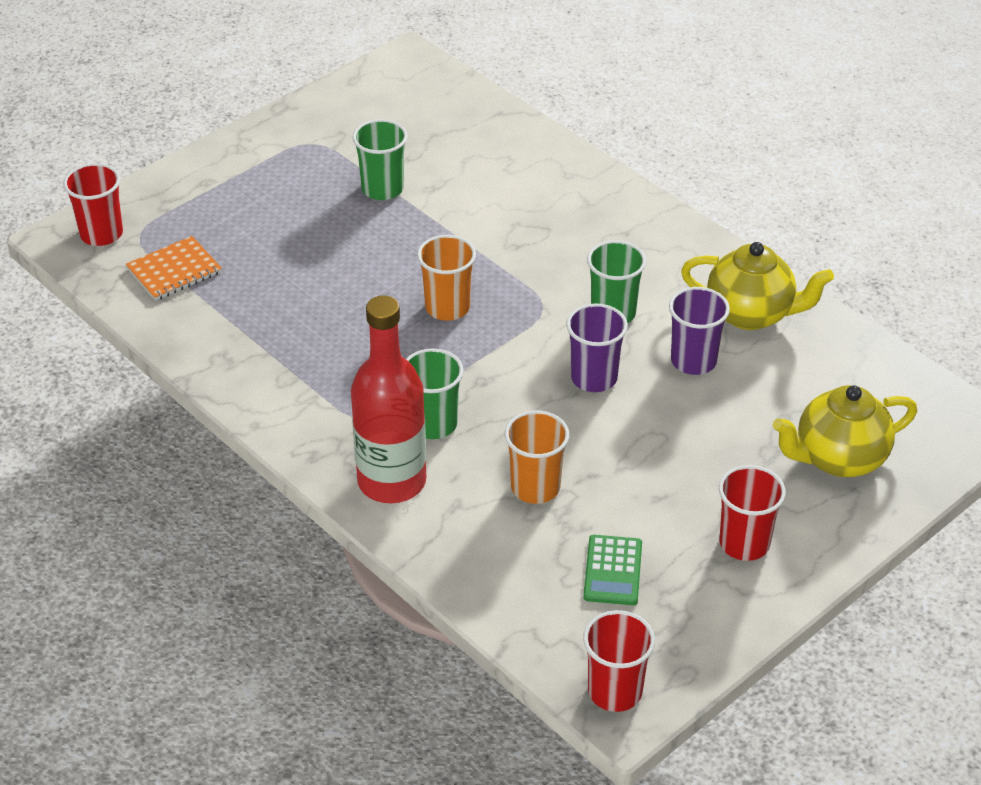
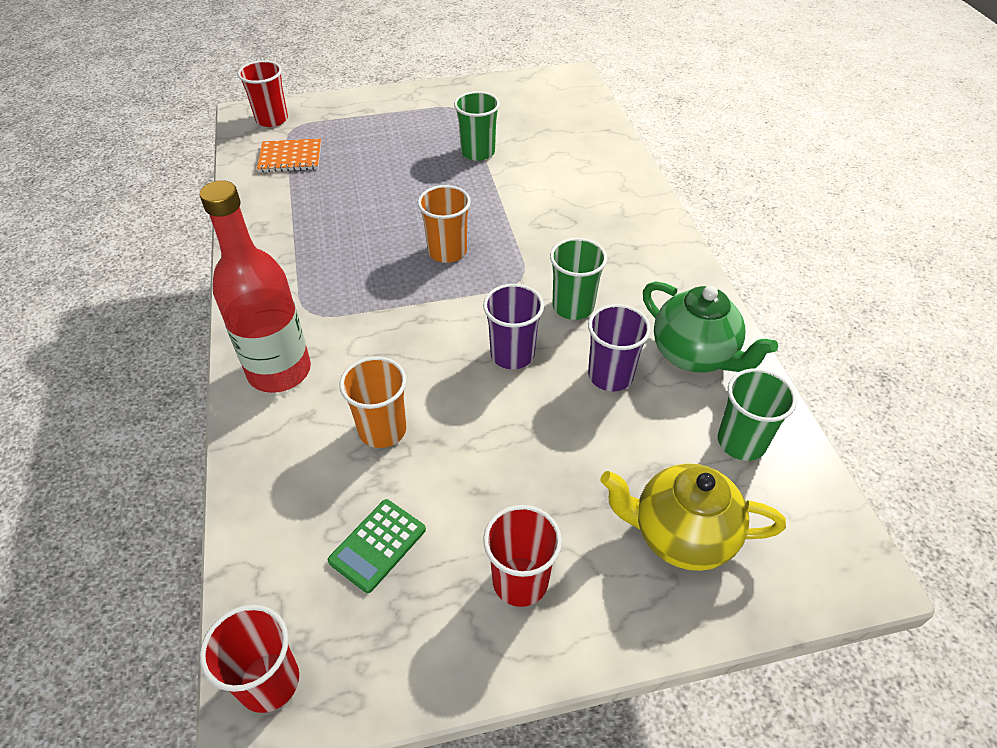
camera: 30 degrees right, 5 degrees up
green cup [406,348,463,439] -> green cup moved to [718,368,797,461]
yellow teapot [681,242,834,330] -> green teapot [643,282,778,372]

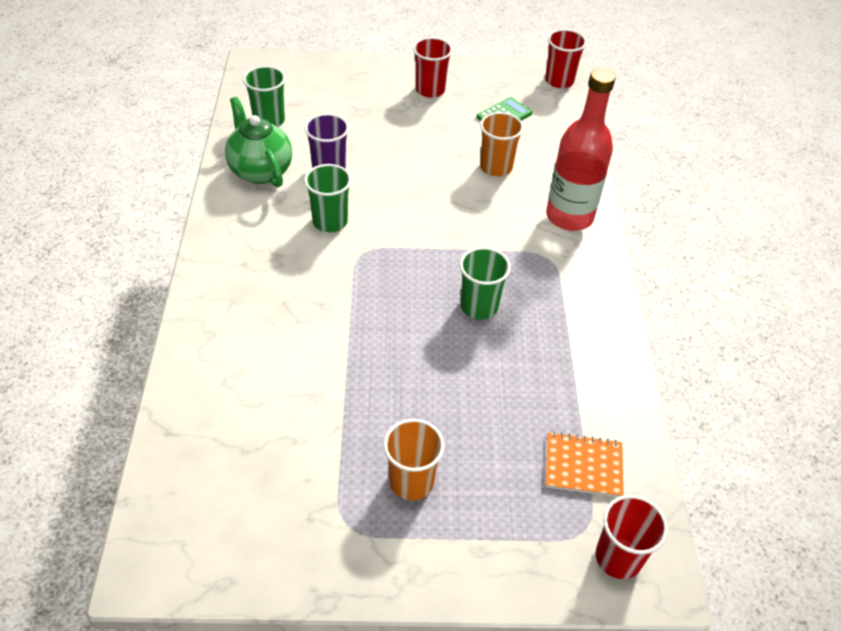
camera: 170 degrees left, 0 degrees up
orange cup [418,185,471,263] -> orange cup moved to [383,419,445,501]
green cup [454,91,500,161] -> green cup moved to [460,247,511,319]
purple cup [483,284,544,369] -> none
yellow teapot [600,463,786,571] -> none

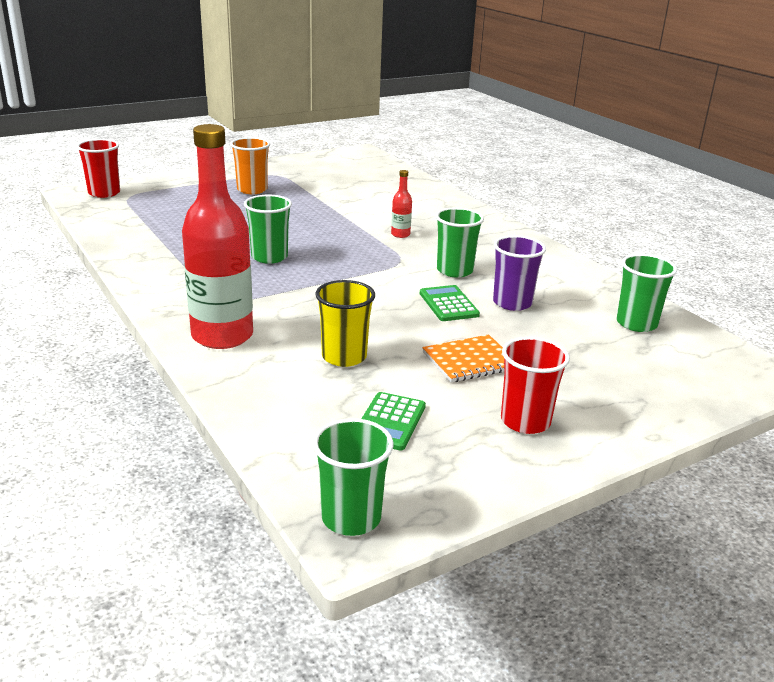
camera: 150 degrees right, 20 degrees down
green teapot [225,97,292,187] -> none
orange cup [480,112,524,176] -> yellow cup [315,280,375,367]
red cup [545,29,587,88] -> green cup [313,418,394,536]
orange notebook [546,432,623,497] -> orange notebook moved to [422,335,504,383]
none -> red bottle [391,170,412,238]
none -> green calculator [420,285,480,321]

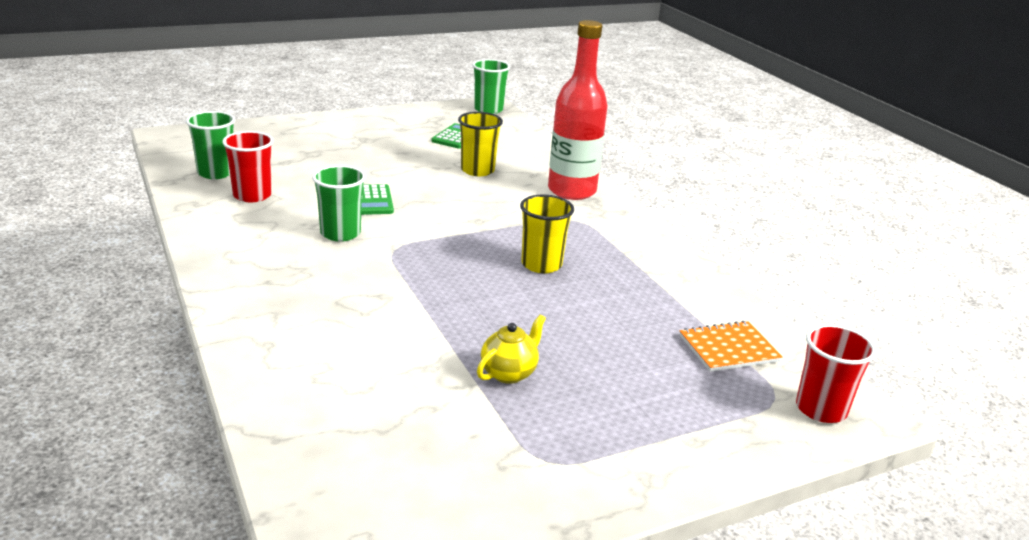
camera: 175 degrees left, 0 degrees up
orange cup [230,137,270,194] -> none
green cup [244,195,292,264] -> yellow cup [520,194,574,273]
red bottle [391,170,412,238] -> none
orange notebook [422,335,504,383] -> orange notebook moved to [680,321,782,372]
purple cup [493,235,546,311] -> none
red cup [501,337,570,434] -> red cup moved to [222,131,274,202]
none -> yellow teapot [477,314,546,384]

